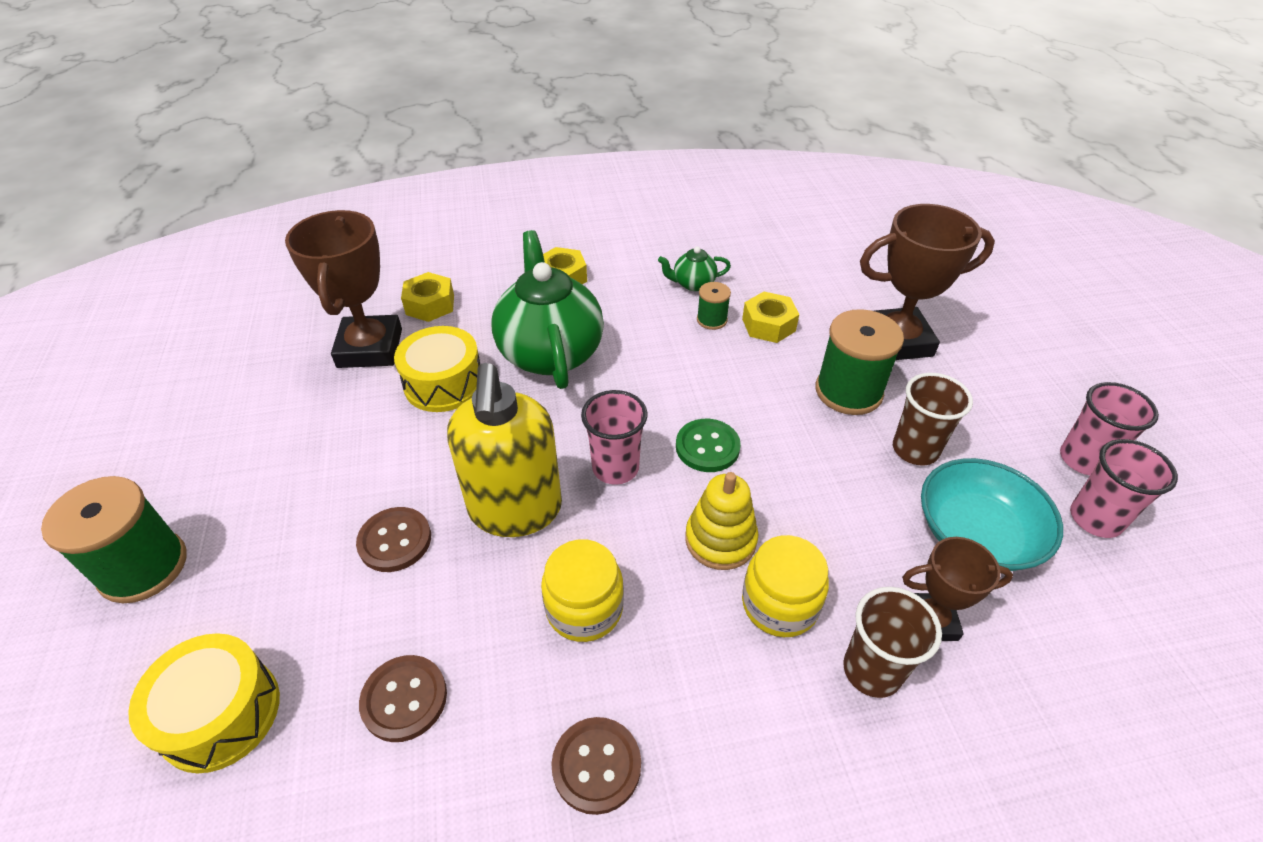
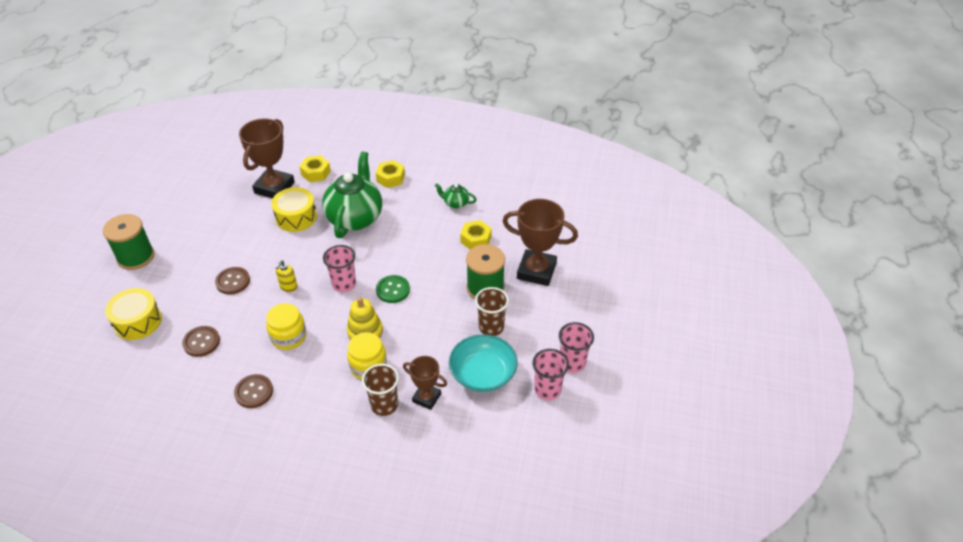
camera: 25 degrees right, 0 degrees up
yellow soap dispenser [447,363,562,537] -> yellow soap dispenser [276,260,297,292], size x0.40
green spool [697,282,731,330] -> none

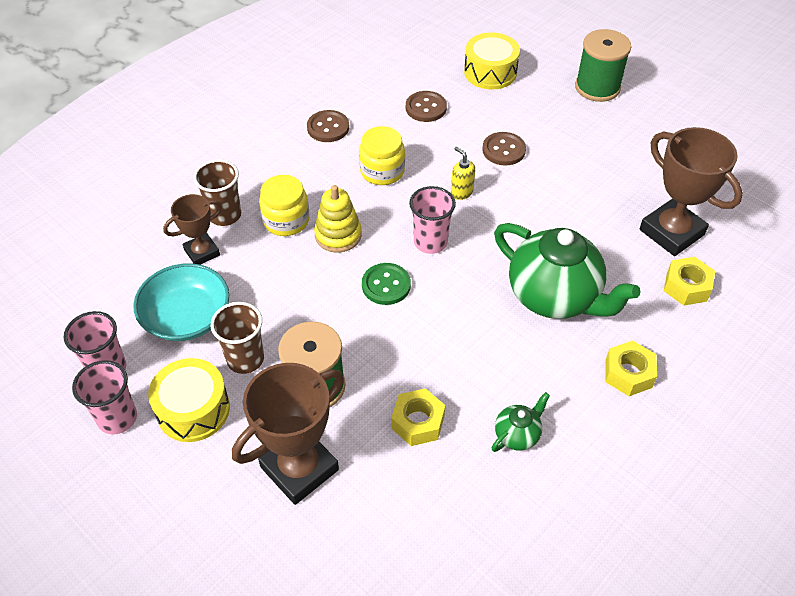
camera: 120 degrees right, 5 degrees up
yellow drum [271,187,317,232] -> yellow drum moved to [148,358,230,442]

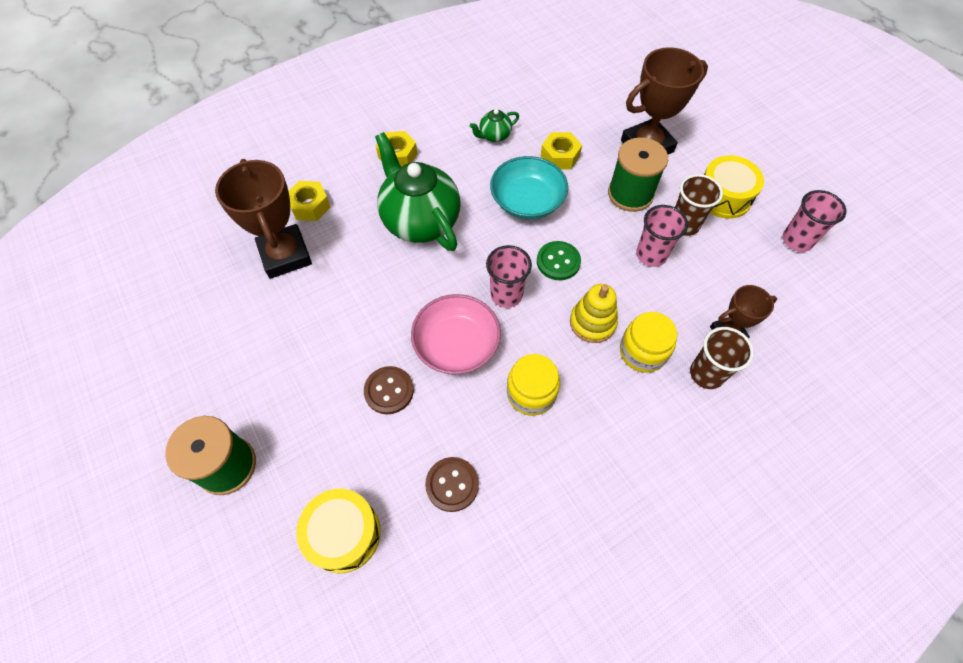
camera: 165 degrees left, 10 degrees up
pink cup [72,360,137,435] -> pink cup moved to [636,205,688,267]
turquoise bowl [133,263,229,341] -> turquoise bowl moved to [490,156,568,219]
brown button [307,110,349,142] -> none
yellow soap dispenser [451,146,475,200] -> pink bowl [411,294,501,374]

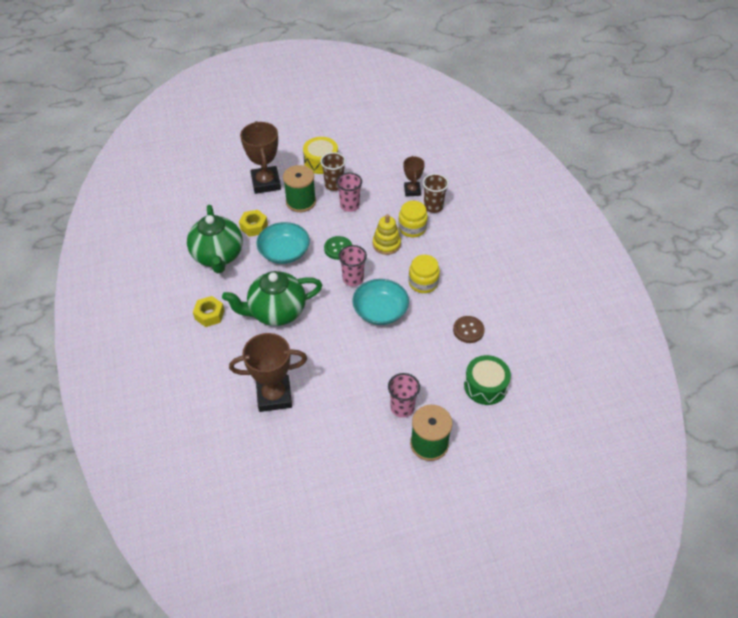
camera: 75 degrees left, 10 degrees down
yellow nut [288,181,330,221] -> none
yellow drum [296,489,381,573] -> green drum [464,355,511,405]
brown button [364,366,414,414] -> none
pink bowl [411,294,501,374] -> turquoise bowl [353,279,409,325]
green teapot [470,109,519,142] -> green teapot [187,205,243,273], size x2.26
pink cup [783,190,847,252] -> pink cup moved to [388,373,420,418]

